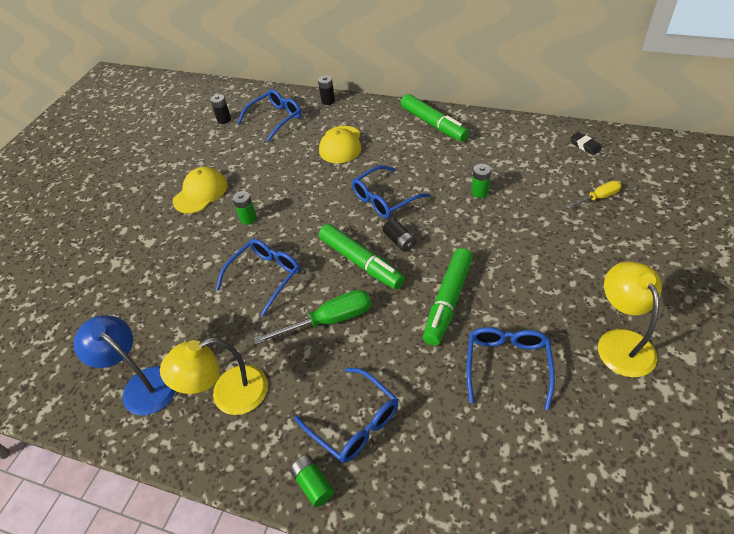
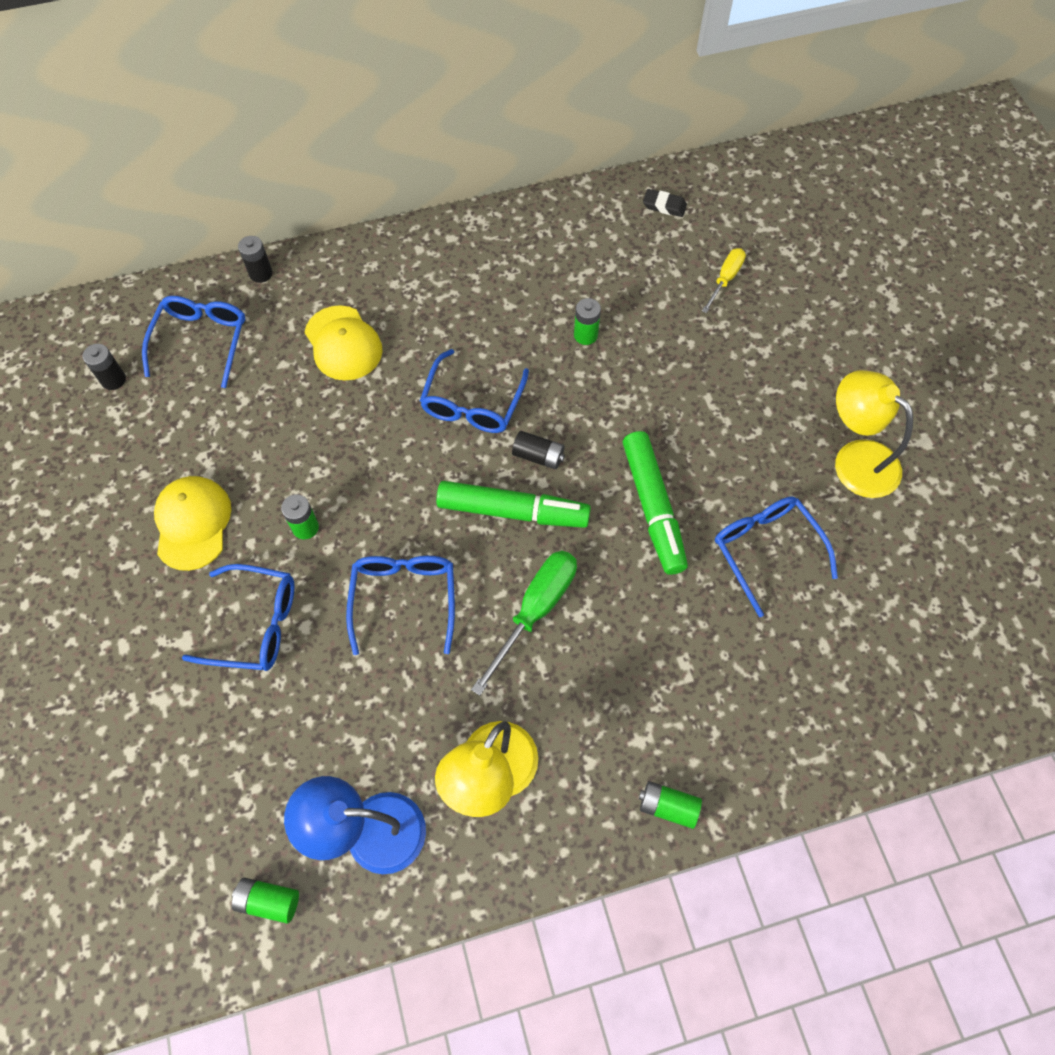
camera: 40 degrees left, 15 degrees up
blue glasses [294,367,399,463] -> blue glasses moved to [182,564,295,671]
green marker [401,94,469,142] -> none
none -> green battery [232,878,299,924]

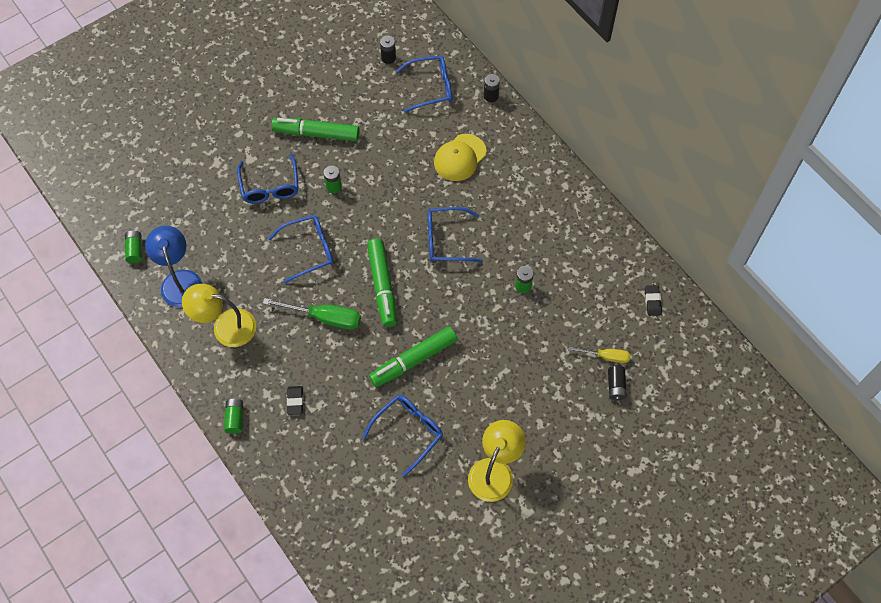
camera: 70 degrees right, 0 degrees up
yellow cap [154,476,231,571] -> green marker [271,118,360,141]
black battery [512,431,565,469] -> black battery moved to [608,366,627,401]
none -> black eraser [287,386,303,415]

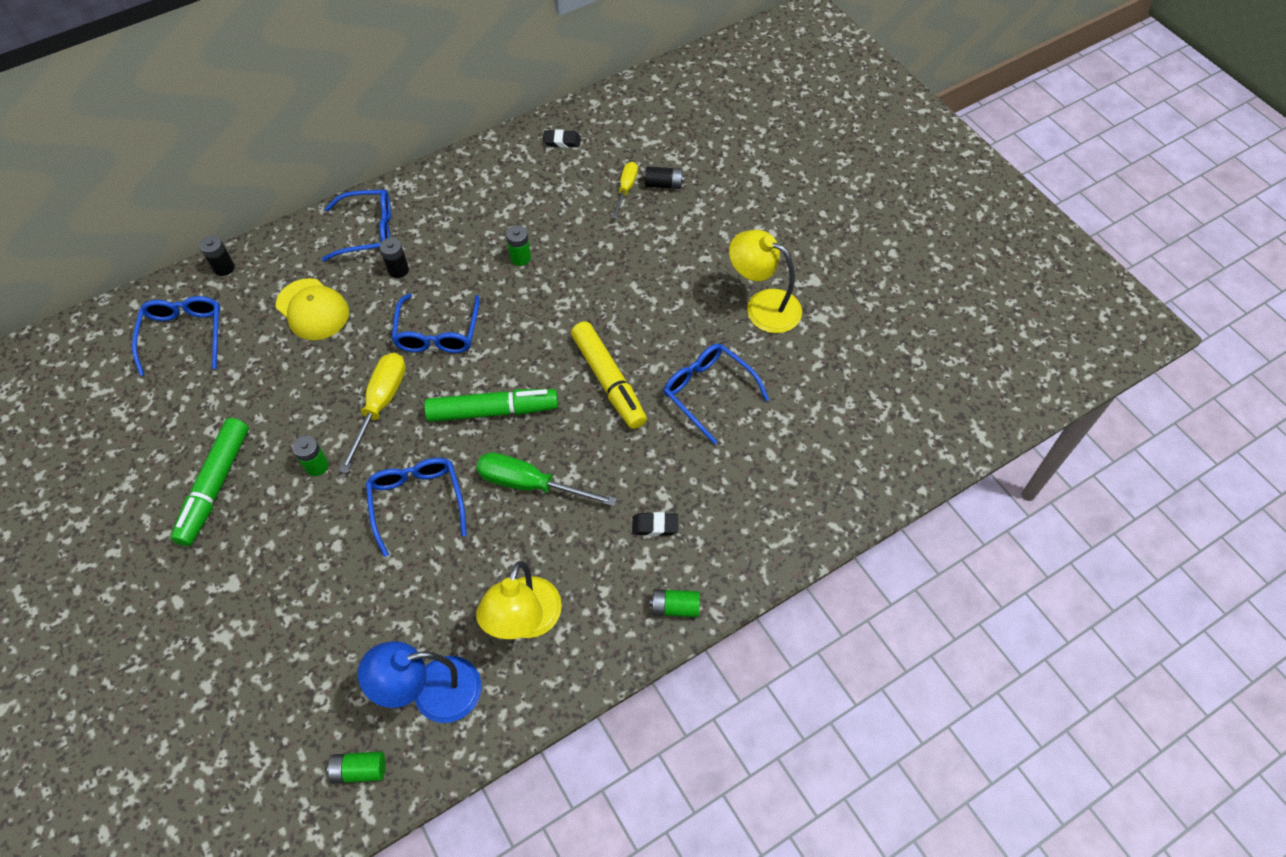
camera: 85 degrees left, 5 degrees down
blue glasses [237,153,299,204] -> blue glasses moved to [321,189,391,261]
green screwdriver [263,298,361,330] -> green screwdriver turned 90 degrees counterclockwise [476,452,617,506]
green marker [369,327,458,387] -> yellow marker [571,321,647,429]
black battery [380,36,396,64] -> black battery moved to [380,238,409,278]
none -> yellow screwdriver [339,353,406,474]

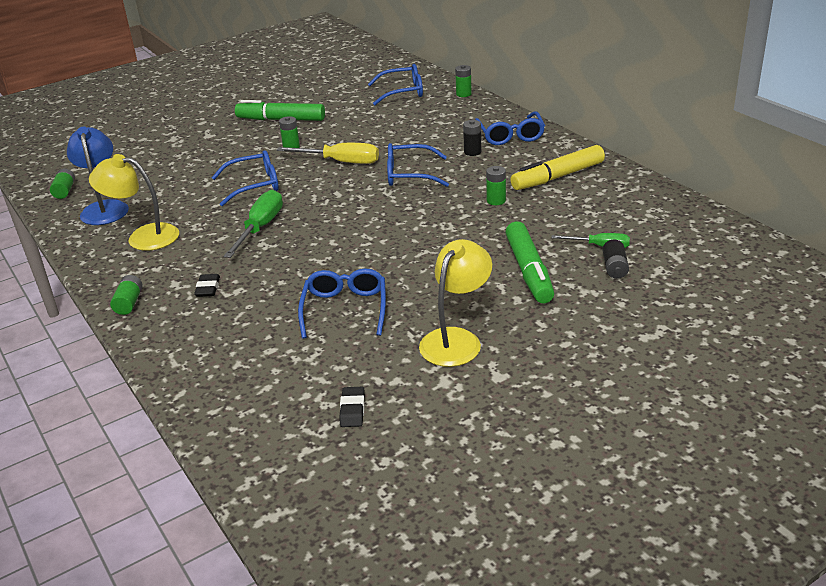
camera: 90 degrees right, 25 degrees down
black battery [200,236,235,276] -> green battery [455,65,472,97]
yellow cap [276,278,349,340] -> none
green marker [424,389,558,422] -> green marker moved to [505,222,554,303]
black eraser [543,129,581,148] -> black eraser moved to [339,387,365,427]
yellow marker [571,321,647,429] -> yellow marker moved to [510,145,605,190]
yellow screwdriver [612,162,638,219] -> green screwdriver [551,233,630,248]
blue glasses [664,344,769,445] -> blue glasses turned 45 degrees counterclockwise [298,268,386,339]

